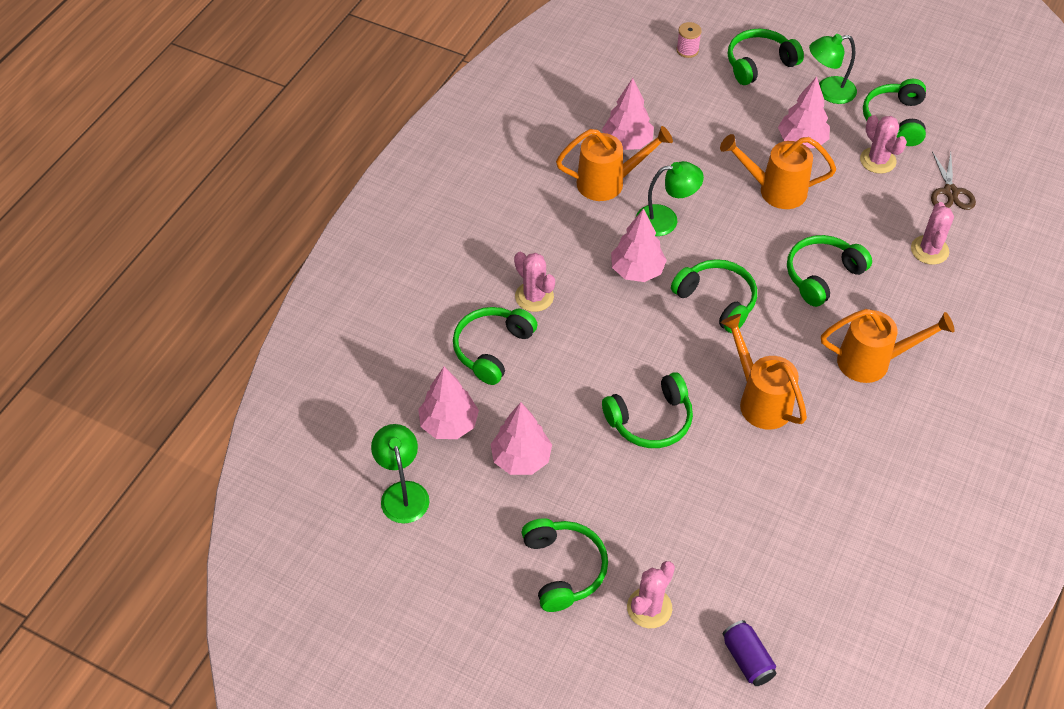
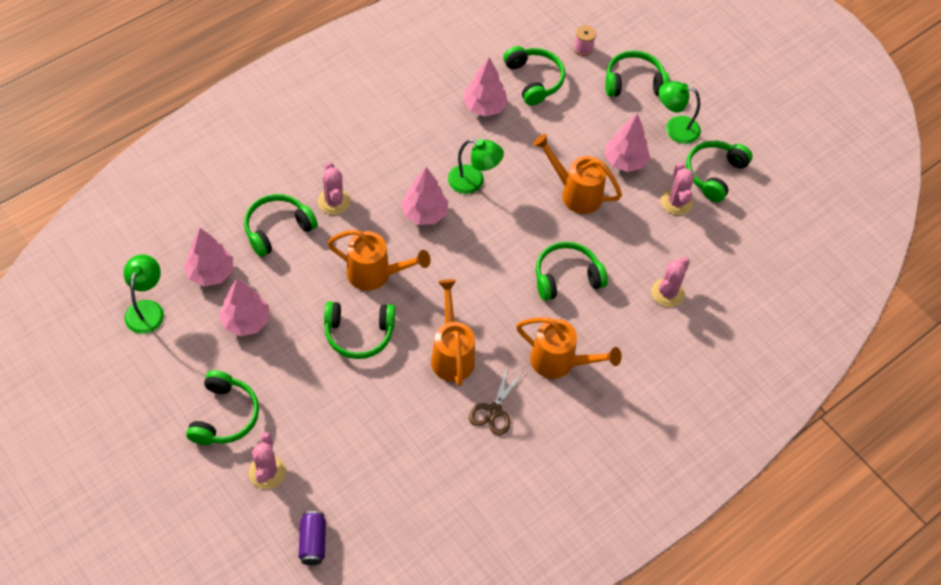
camera: 20 degrees right, 5 degrees up
orange watering can [556,126,673,201] -> orange watering can moved to [327,229,430,291]
pink cactus [627,561,675,628] -> pink cactus turned 60 degrees counterclockwise [249,432,286,489]
green headphones [671,259,757,333] -> green headphones moved to [503,46,565,106]
brown scissors [931,151,976,210] -> brown scissors moved to [469,367,524,435]

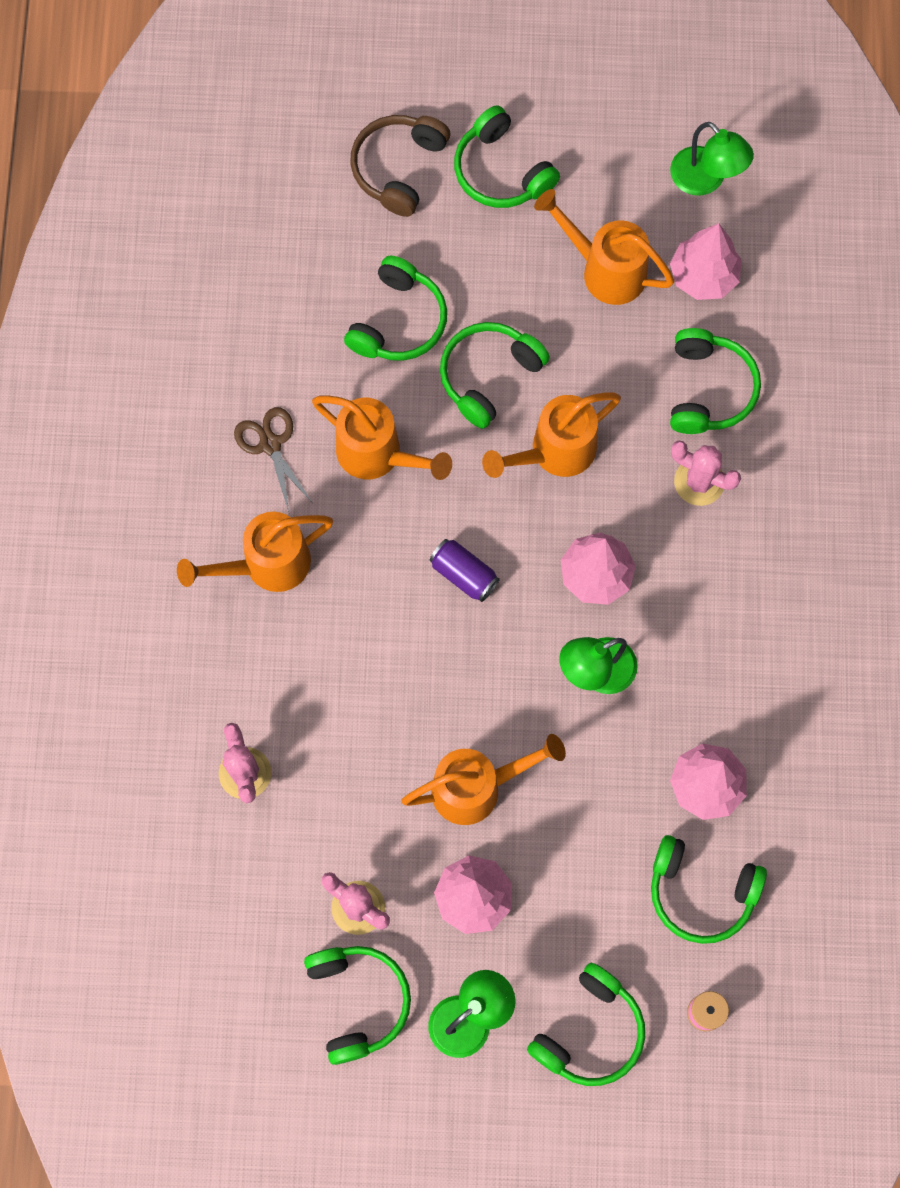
camera: 135 degrees right, 15 degrees up
pink tree [219,278,269,336] -> orange watering can [534,189,675,305]
pink cactus [249,432,286,489] -> brown headphones [350,115,450,217]
purple can [299,511,326,565] -> purple can moved to [430,539,500,602]
green headphones [536,242,608,301] -> green headphones moved to [344,256,447,361]

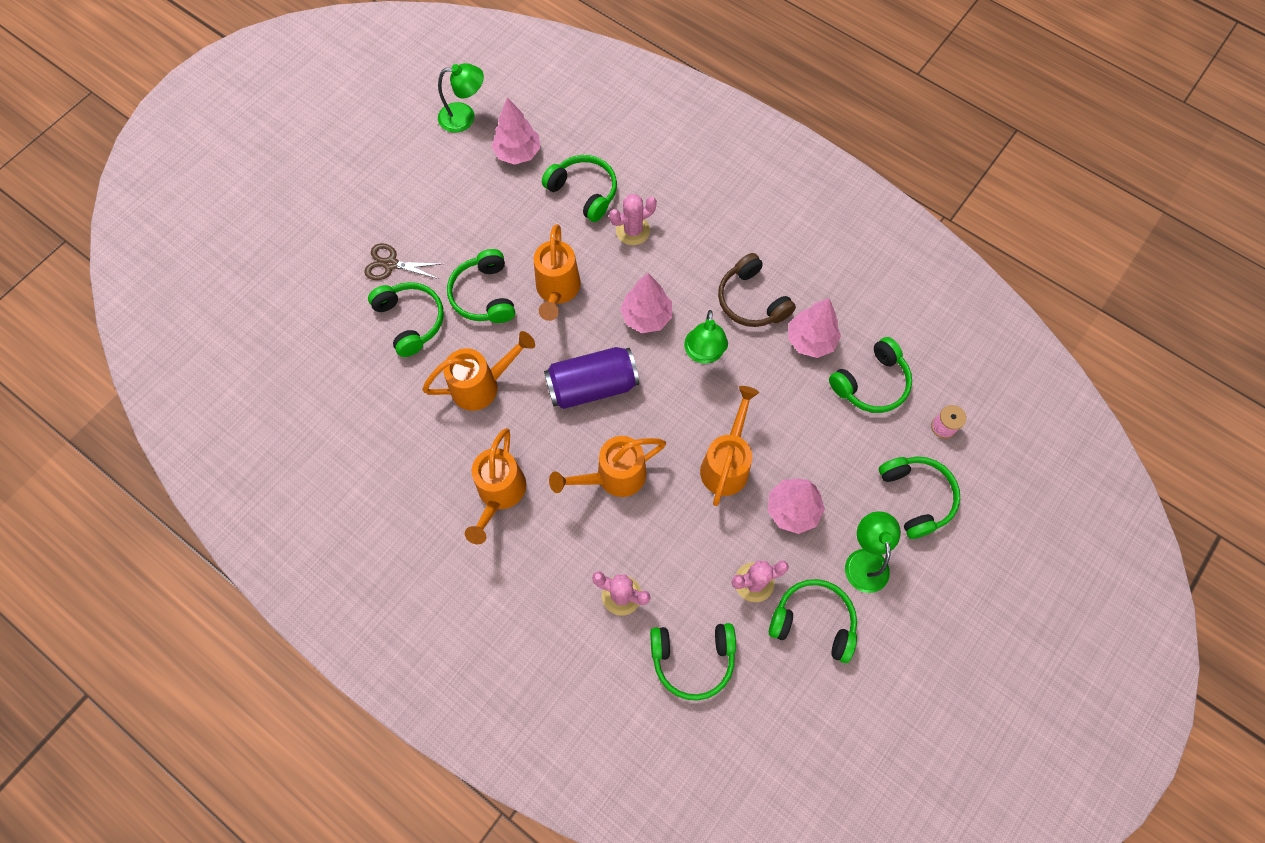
camera: 55 degrees left, 5 degrees down
brown scissors [234,407,312,512] -> brown scissors moved to [364,243,441,280]
brown headphones [350,115,450,217] -> brown headphones moved to [718,253,796,327]
purple can [430,539,500,602] -> purple can [544,347,639,409], size x1.81
green headphones [454,105,560,208] -> green headphones moved to [650,623,736,701]
orange watering can [534,189,675,305] -> orange watering can moved to [549,436,666,497]

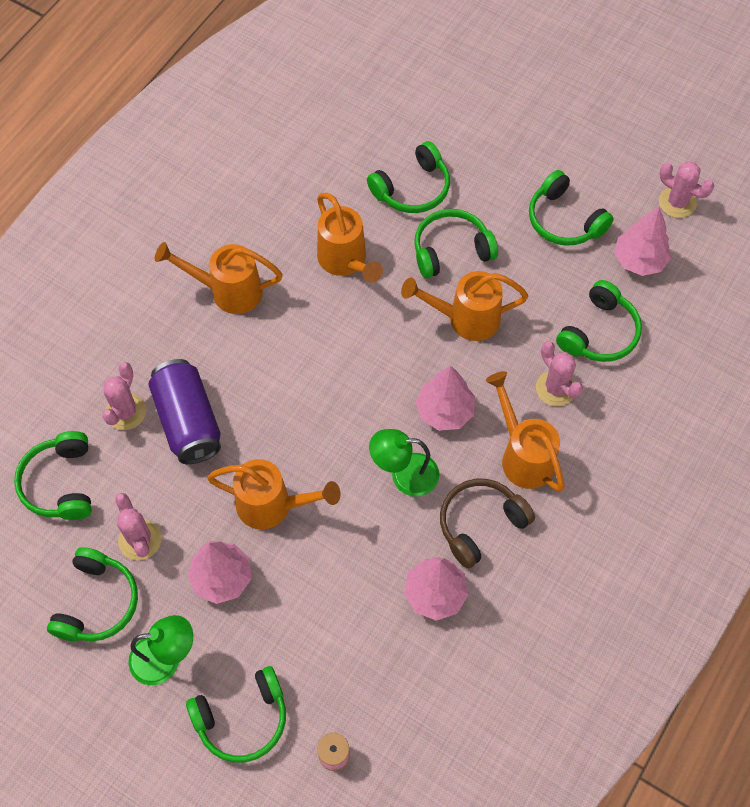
camera: 85 degrees right, 5 degrees down
brown scissors [364,243,441,280] -> none
green lamp [438,63,484,133] -> pink cactus [659,161,714,218]
purple can [544,347,639,409] -> purple can moved to [148,359,221,464]
orange watering can [549,436,666,497] -> orange watering can moved to [486,371,565,492]
green headphones [829,337,912,413] -> green headphones moved to [529,170,614,246]

